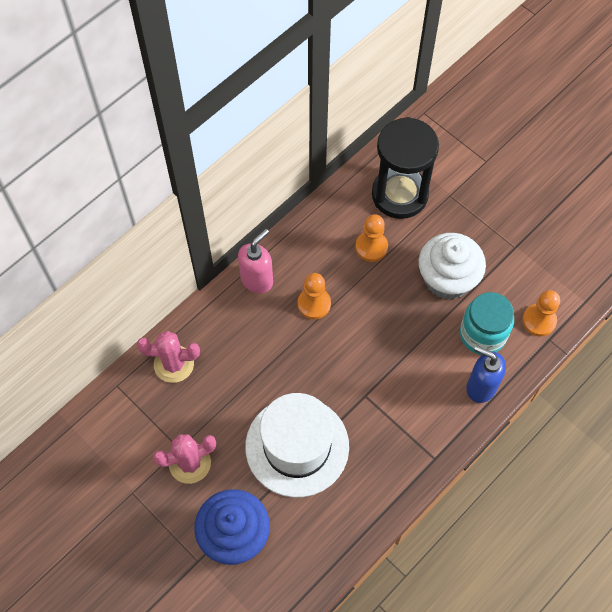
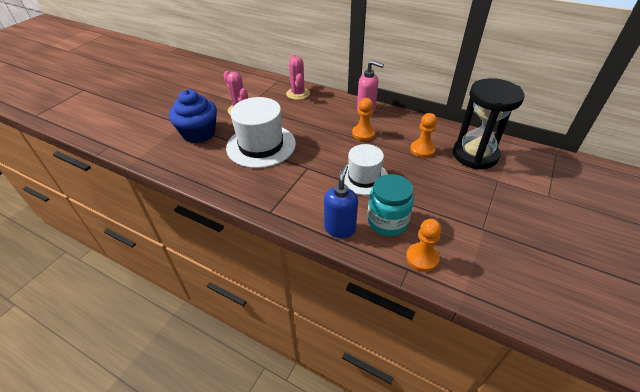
camera: 75 degrees right, 20 degrees down
white cupcake [418,233,486,300] -> none
none -> white hat [339,144,388,195]

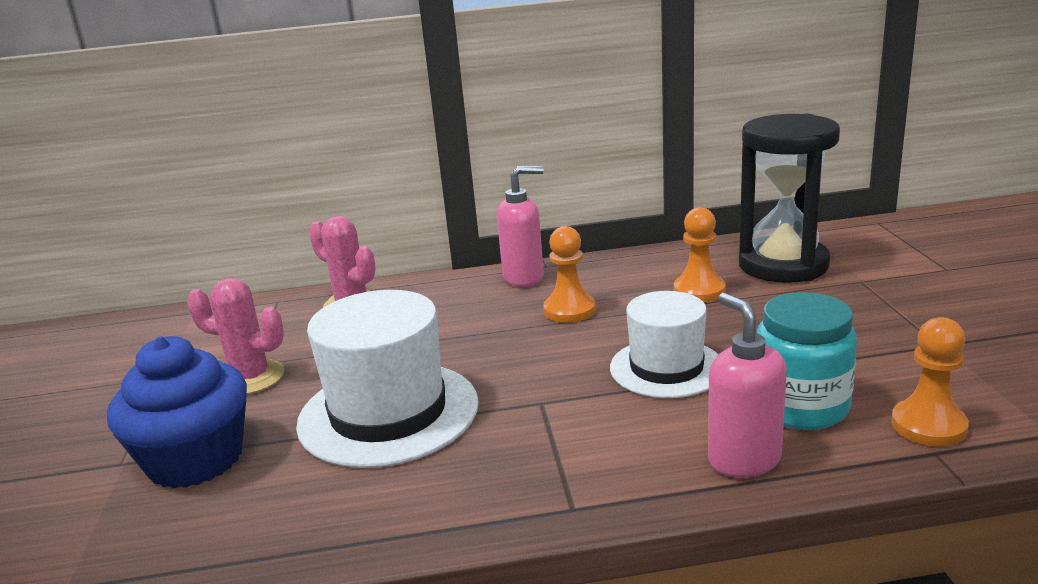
camera: 35 degrees left, 20 degrees down
blue soap dispenser [324,165,358,238] -> pink soap dispenser [708,293,787,478]

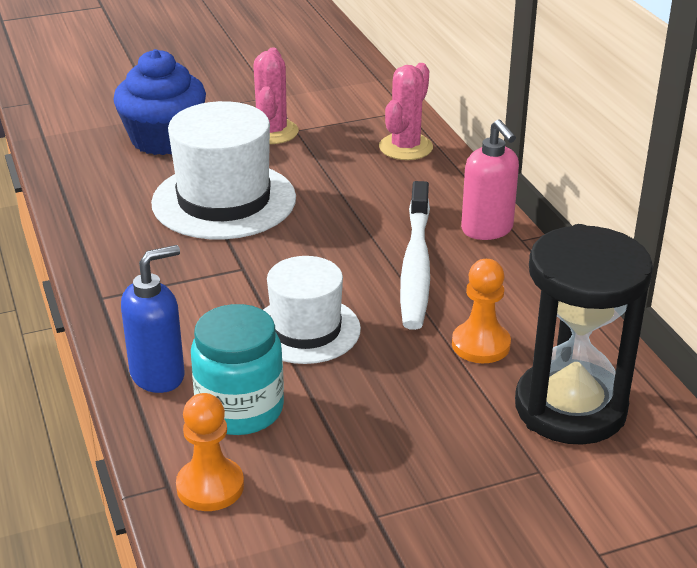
camera: 75 degrees right, 10 degrees up
orange pawn [543,226,595,323] -> white toothbrush [400,181,430,330]
pink soap dispenser [708,293,787,478] -> blue soap dispenser [121,245,185,393]

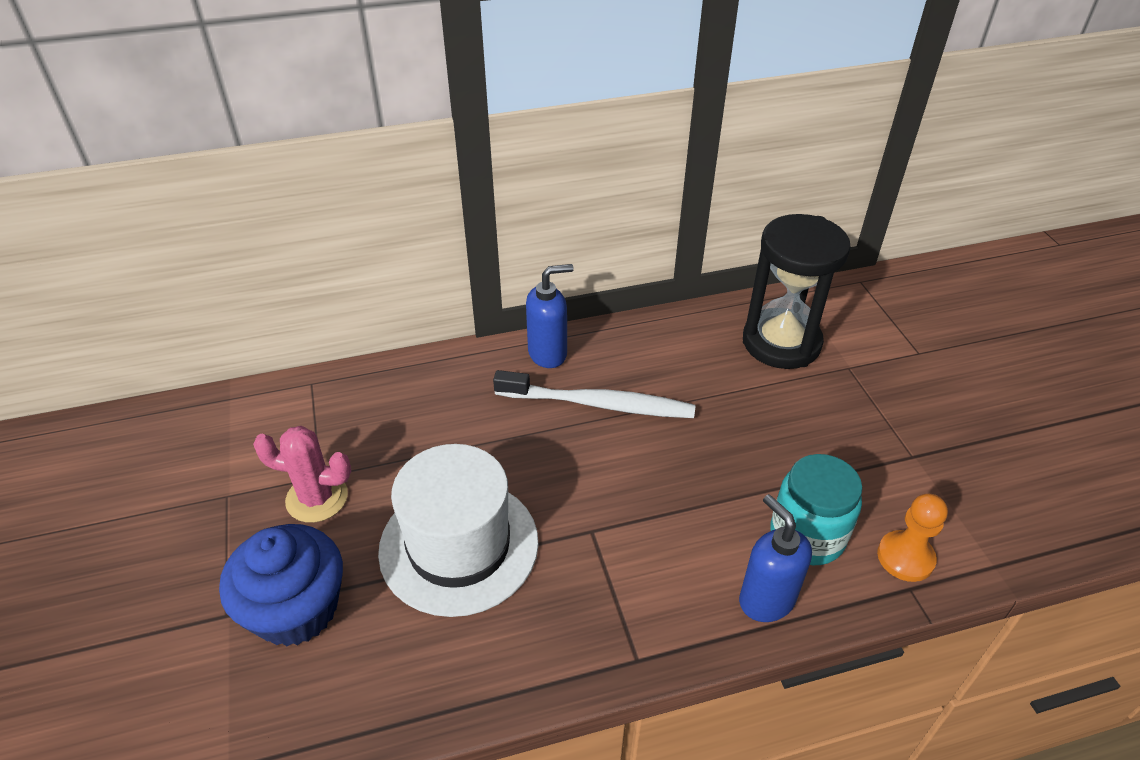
camera: 85 degrees left, 10 degrees up
white hat [263,256,361,364] -> none
pink cactus [379,63,433,160] -> none
orange pawn [452,259,511,363] -> none
pink soap dispenser [461,119,519,240] -> blue soap dispenser [526,264,574,368]

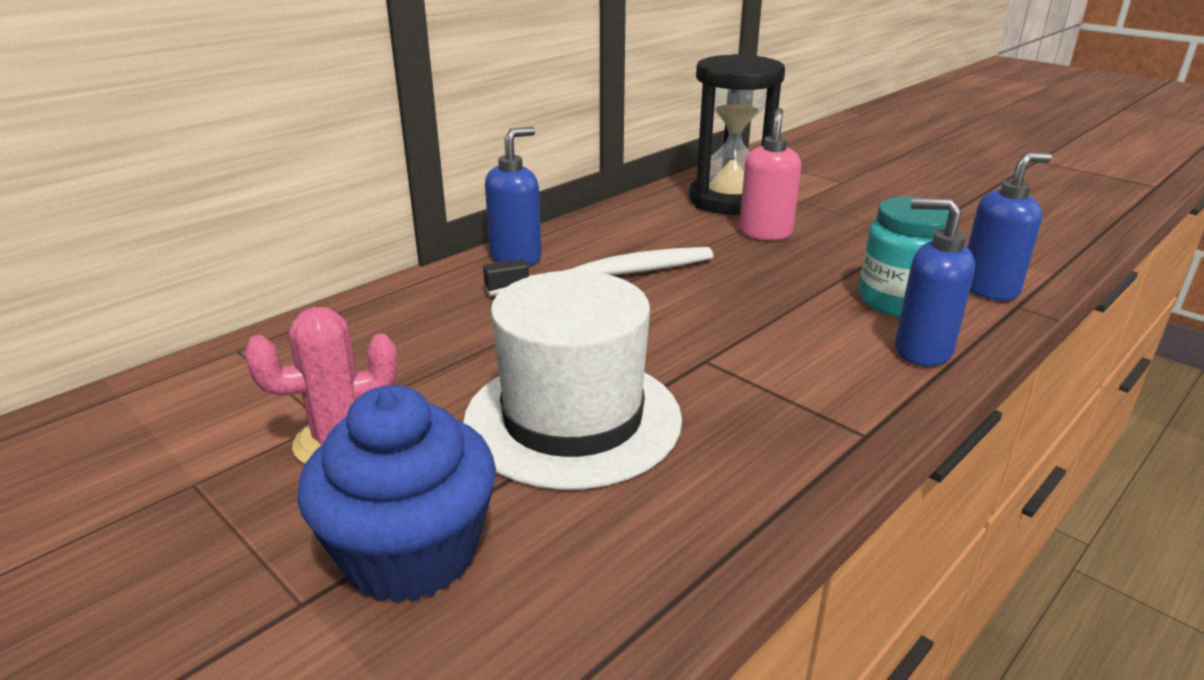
camera: 30 degrees left, 15 degrees down
orange pawn [877,494,948,582] -> blue soap dispenser [968,152,1052,301]
none -> pink soap dispenser [739,108,801,240]

